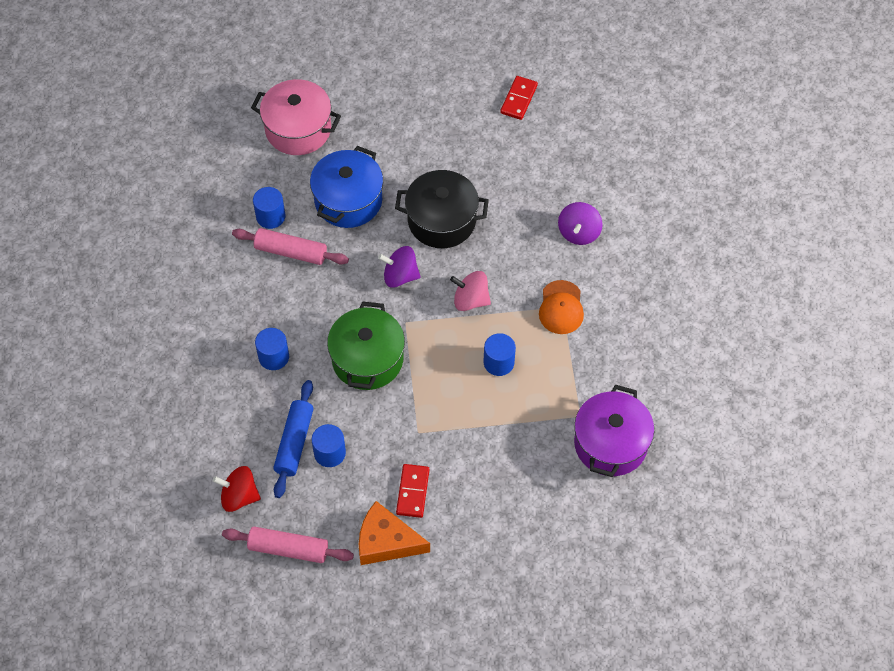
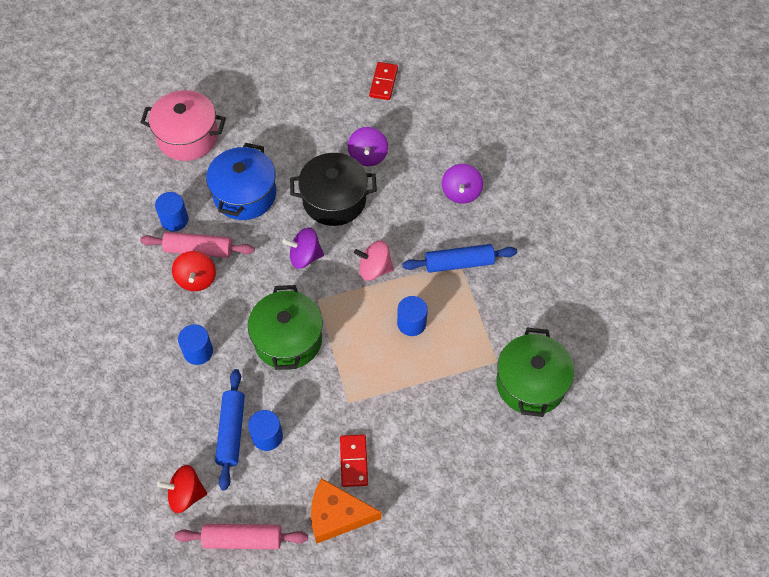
camera: 10 degrees left, 0 degrees up
orange cap [539,280,584,334] -> blue rolling pin [402,244,517,273]
purple pot [574,385,654,477] -> green pot [496,327,574,417]
none -> red spinning top [172,251,216,291]
none -> purple spinning top [348,127,388,166]

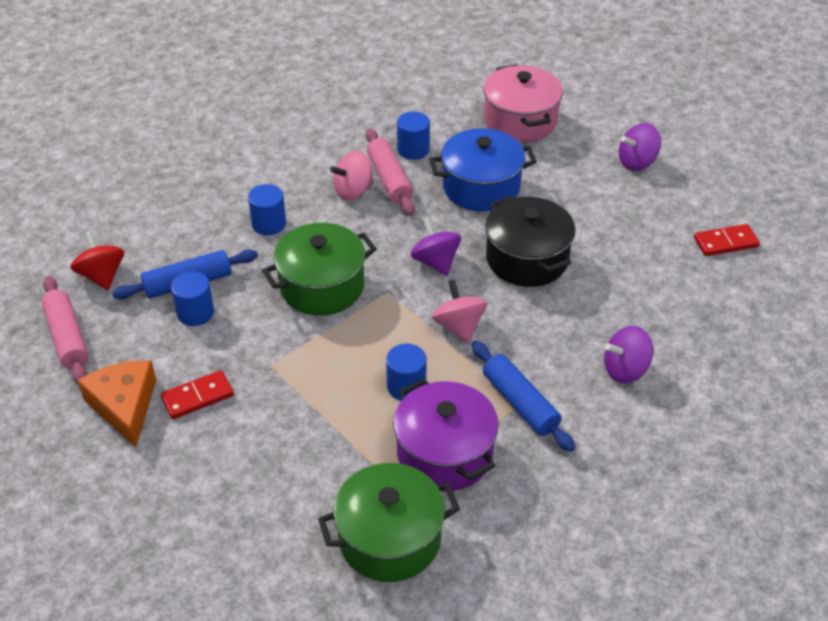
camera: 65 degrees right, 15 degrees down
red spinning top [172,251,216,291] -> pink spinning top [330,151,374,201]
purple spinning top [348,127,388,166] -> purple spinning top moved to [619,123,661,171]
none -> purple pot [393,378,499,491]

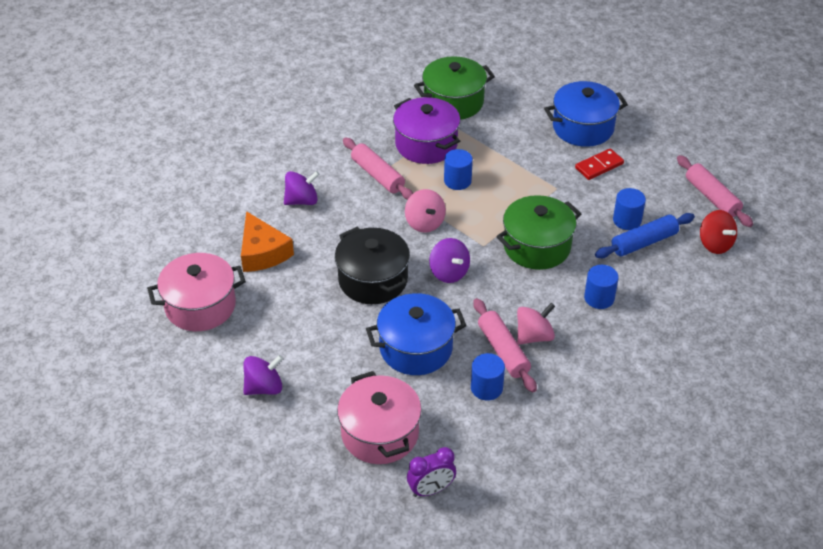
camera: 175 degrees right, 0 degrees up
orange cheese [77,360,156,448] -> orange cheese moved to [241,211,294,272]
blue rolling pin [472,341,575,452] -> pink rolling pin [343,138,413,200]
red domino [694,224,760,256] -> pink pot [147,253,246,331]
none -> purple clock [407,447,456,497]
none -> blue pot [544,81,628,147]

